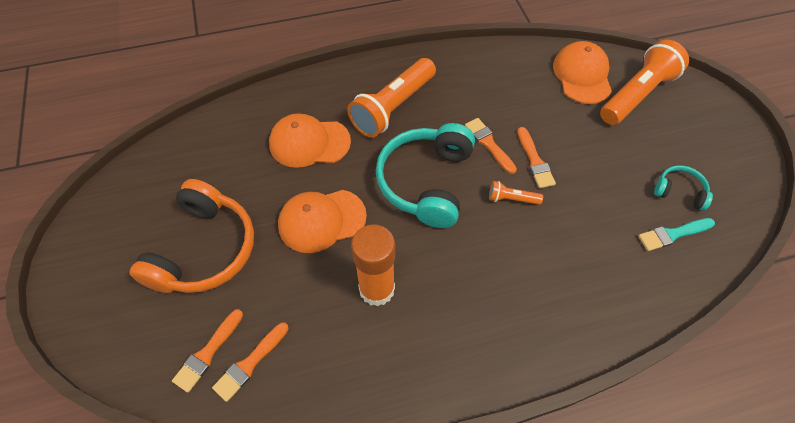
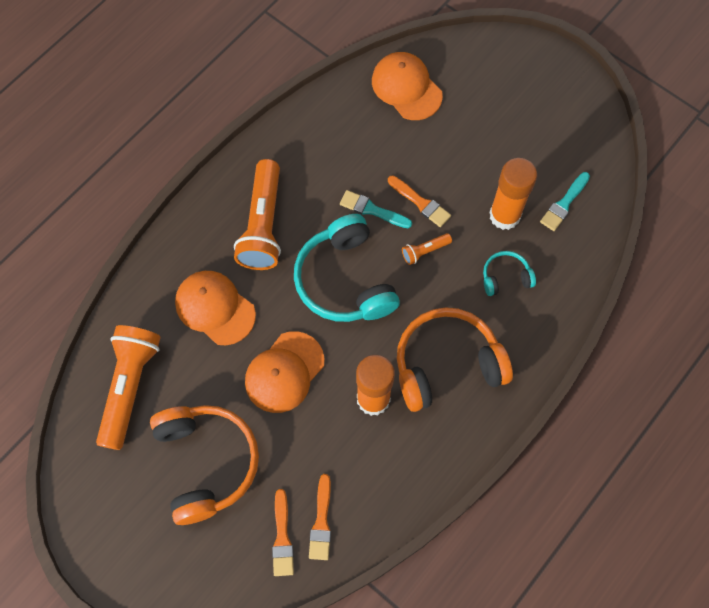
camera: 35 degrees left, 10 degrees up
orange cap [269,113,351,168] -> orange cap turned 75 degrees clockwise [175,271,256,345]
orange brush [465,118,517,174] -> turquoise brush [340,190,412,228]
orange flashlight [600,40,689,125] -> orange flashlight moved to [96,325,161,450]
turquoise headphones [654,166,713,211] -> turquoise headphones moved to [483,251,536,296]
none -> orange headphones [397,307,513,412]
none -> orange glue stick [489,158,537,230]

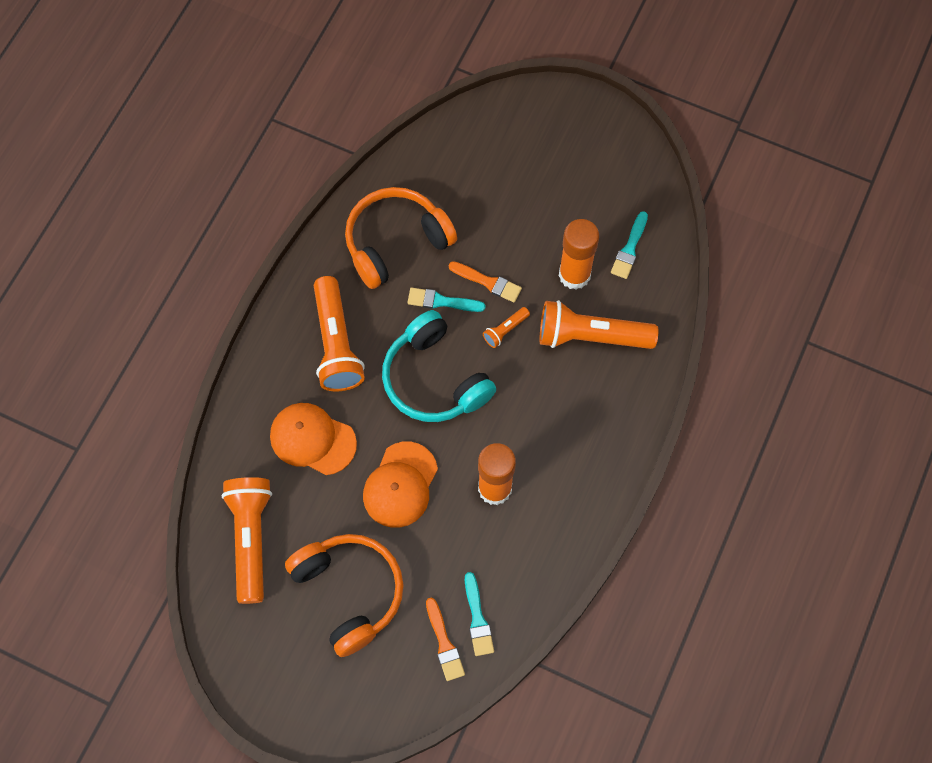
camera: 15 degrees left, 0 degrees up
orange brush [309,474,331,560] -> turquoise brush [465,572,494,656]
orange cap [372,52,443,120] -> none
orange headphones [397,307,513,412] -> orange headphones moved to [345,187,457,289]
turquoise headphones [483,251,536,296] -> orange flashlight [540,300,659,349]

